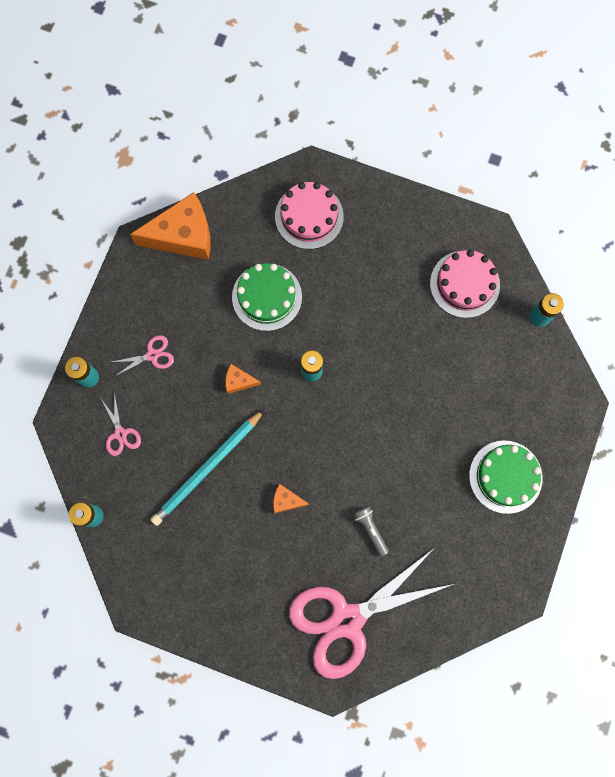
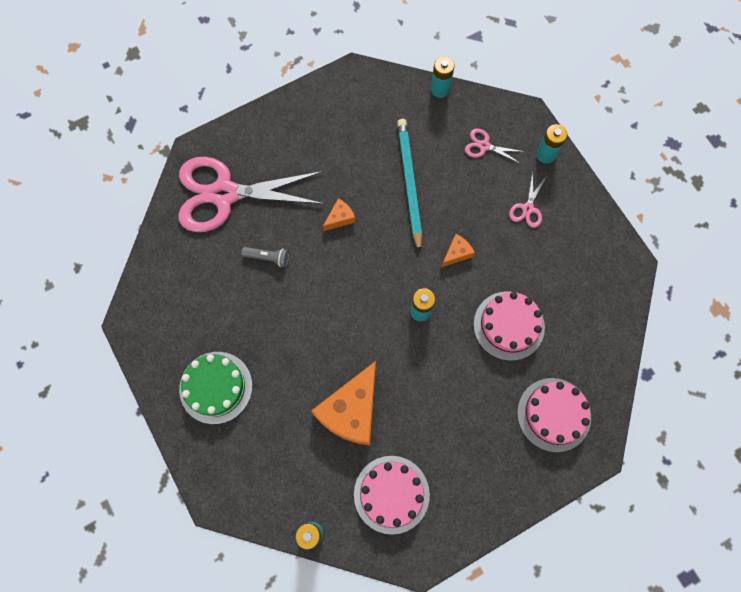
camera: 130 degrees right, 5 degrees down
orange cheese [130,192,211,260] -> orange cheese moved to [311,361,376,446]
green cake [232,263,302,331] -> pink cake [474,291,545,361]
pink scissors [289,549,454,679] -> pink scissors turned 105 degrees counterclockwise [178,157,325,232]

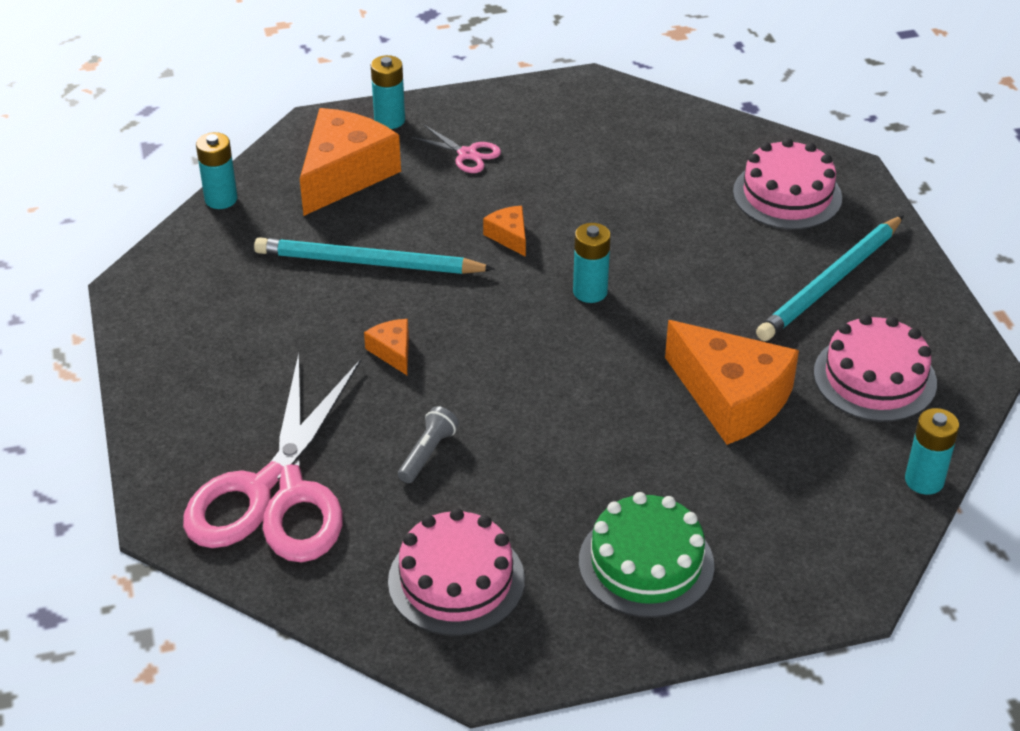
camera: 75 degrees left, 30 degrees down
pink scissors [465,129,525,164] -> orange cheese [300,108,401,216]
pink cake [474,291,545,361] -> pink cake moved to [388,508,525,636]
none -> turquoise pencil [756,215,904,341]

